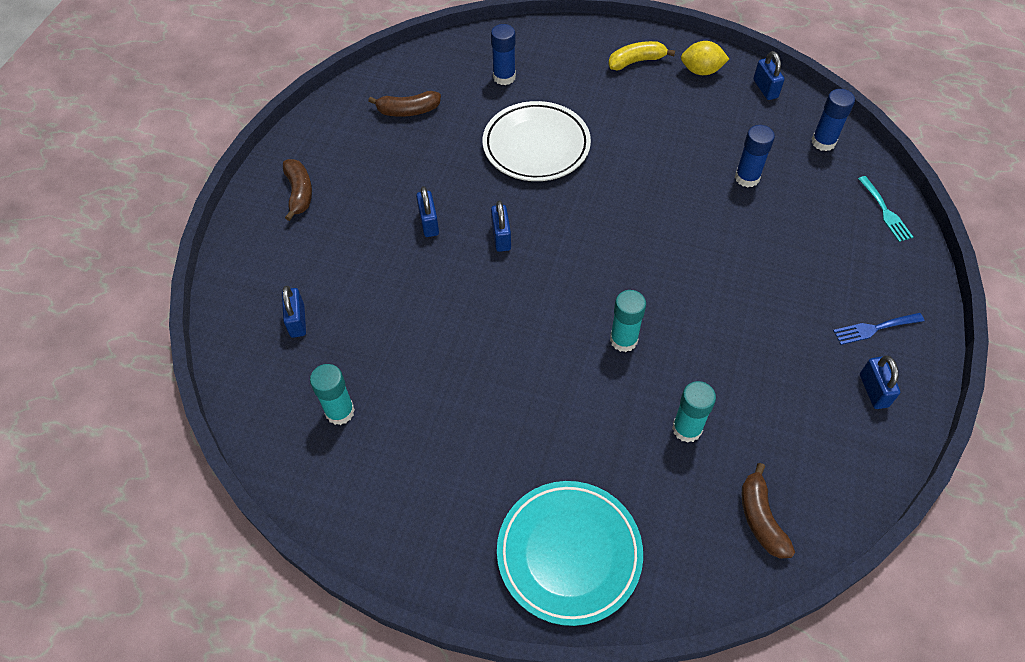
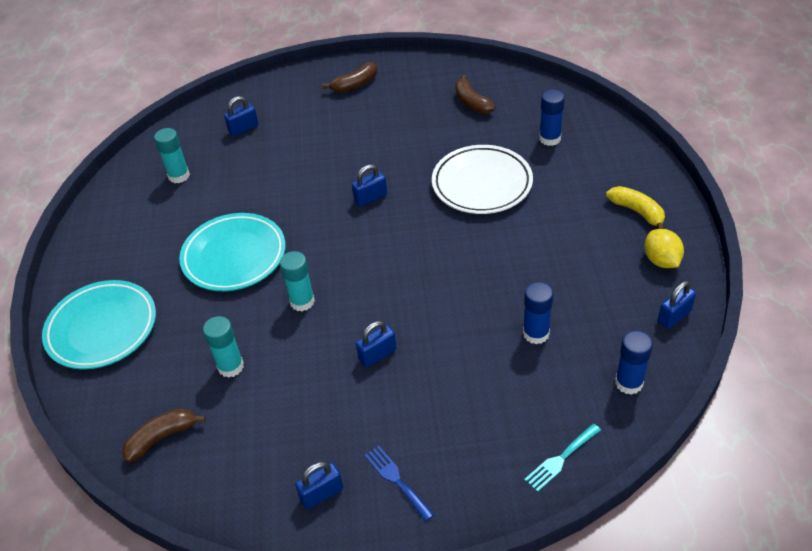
camera: 70 degrees right, 10 degrees down
blue padlock [416,186,439,237] -> blue padlock moved to [356,321,397,367]
none -> turquoise plate [179,213,286,291]

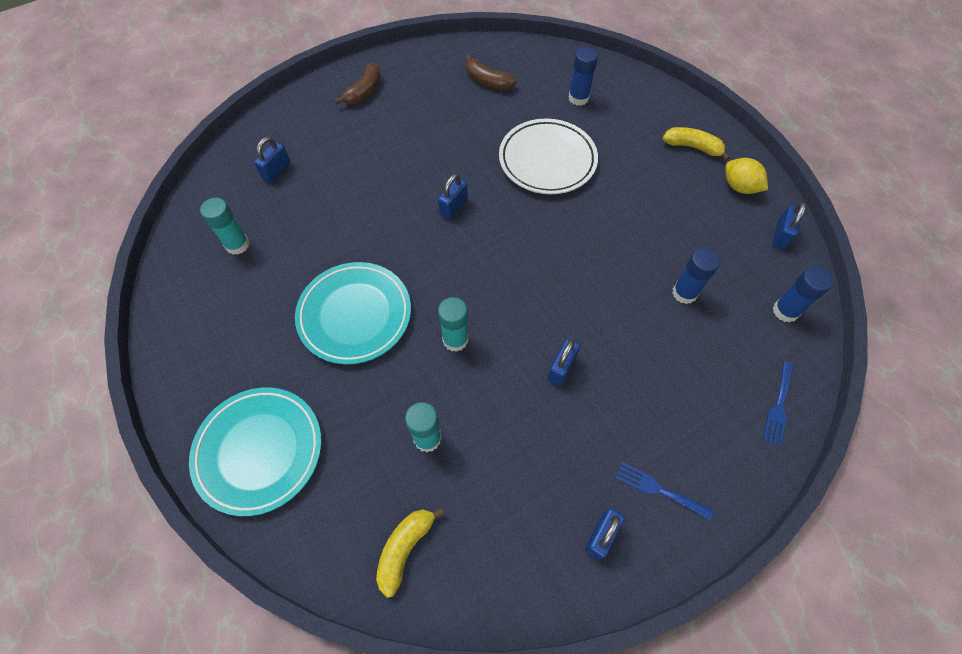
camera: 30 degrees left, 15 degrees up
brown banana [122,408,206,463] -> yellow banana [376,507,444,598]
turquoise fork [524,424,601,492] -> blue fork [763,361,793,446]

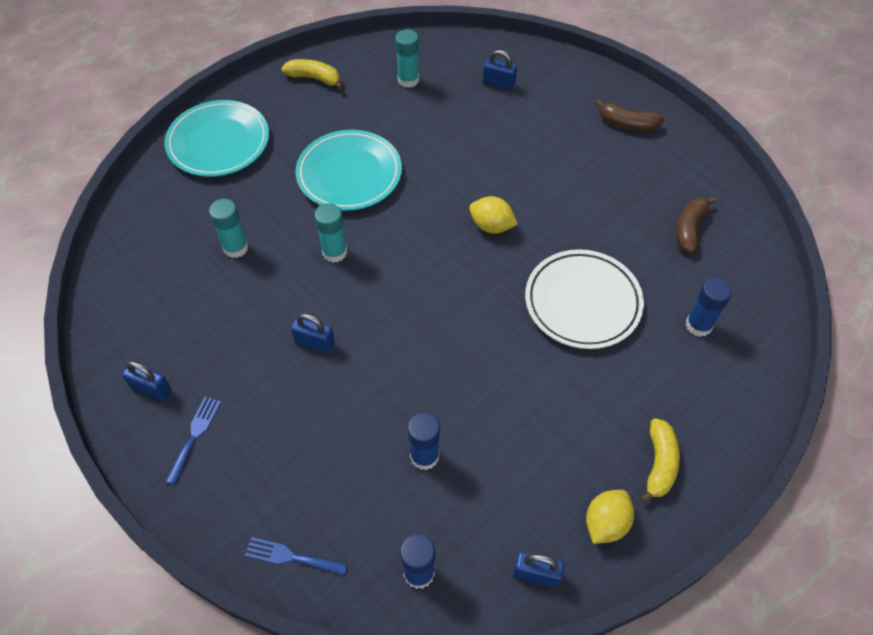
camera: 80 degrees right, 5 degrees down
yellow banana [376,507,444,598] -> yellow banana moved to [281,59,343,89]
blue padlock [438,174,468,219] -> yellow lemon [469,196,518,233]

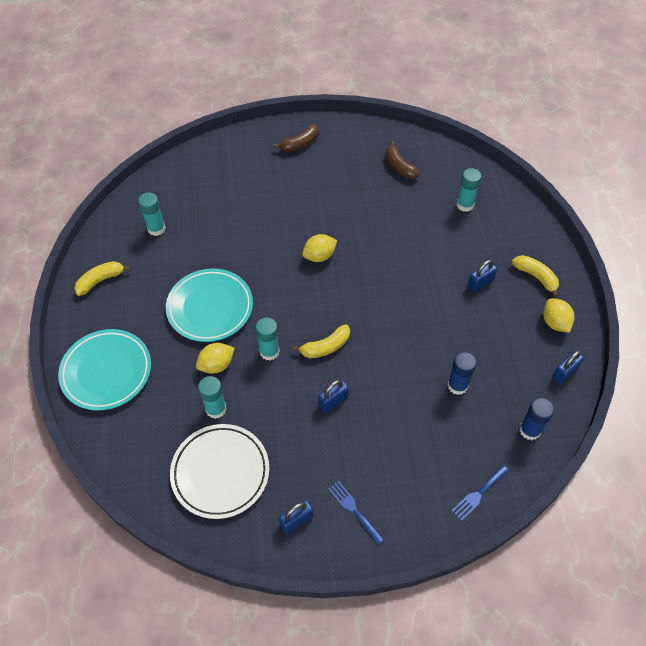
camera: 55 degrees left, 0 degrees up
blue padlock [483,50,517,91] -> blue padlock moved to [468,260,497,292]
white plate [525,249,644,349] -> white plate moved to [170,424,269,519]
blue glue stick [686,278,732,337] -> turquoise glue stick [456,168,482,212]
none -> yellow lemon [196,343,235,374]
none -> yellow banana [293,324,350,358]

